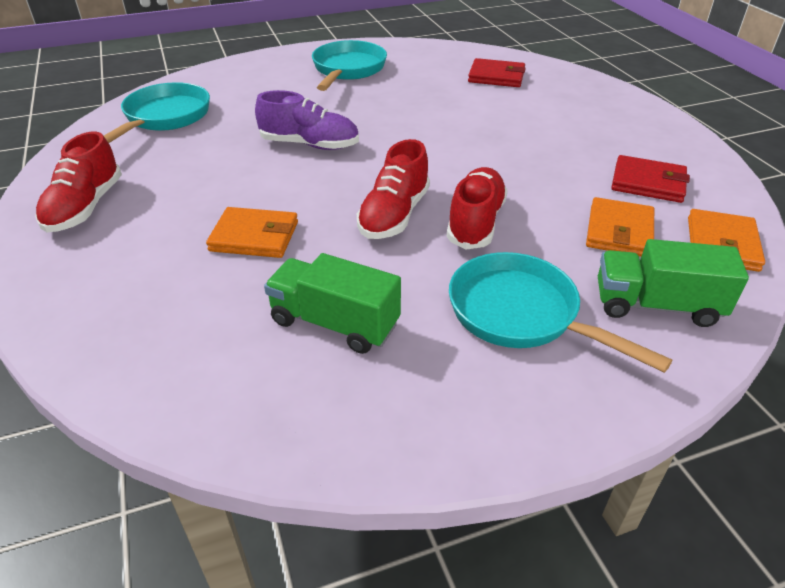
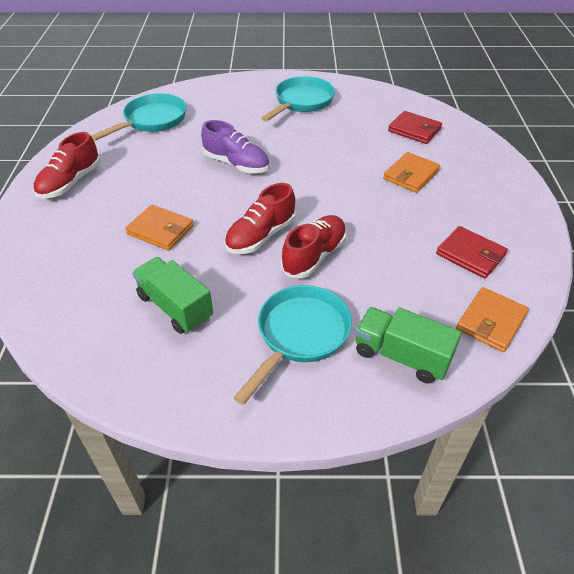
camera: 20 degrees right, 5 degrees up
turquoise pan [449,252,673,373] -> turquoise pan turned 60 degrees clockwise [233,285,352,405]
orange wallet [586,197,654,257] -> orange wallet moved to [383,152,440,193]

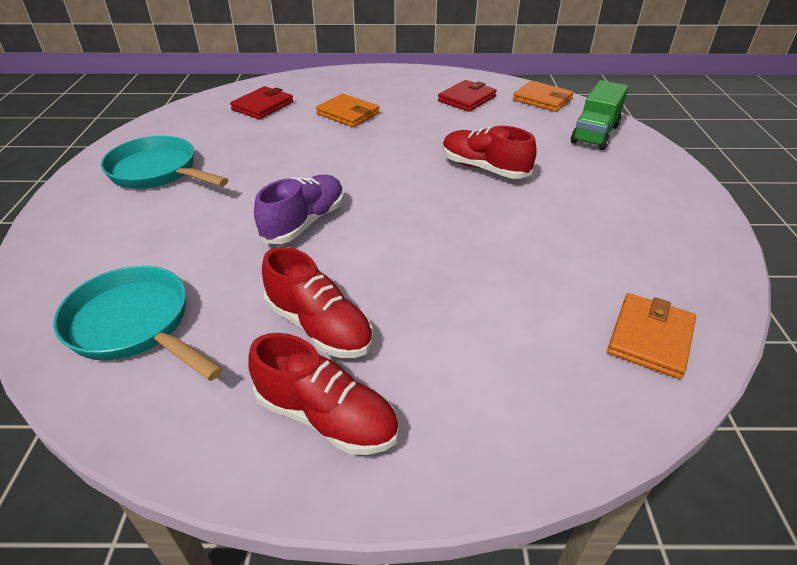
camera: 90 degrees left, 5 degrees down
orange wallet [125,205,194,251] -> orange wallet moved to [607,293,696,379]
green truck [132,257,213,334] -> none
red shoe [225,183,296,254] -> red shoe moved to [262,247,373,358]
turquoise pan [233,285,352,405] -> none

